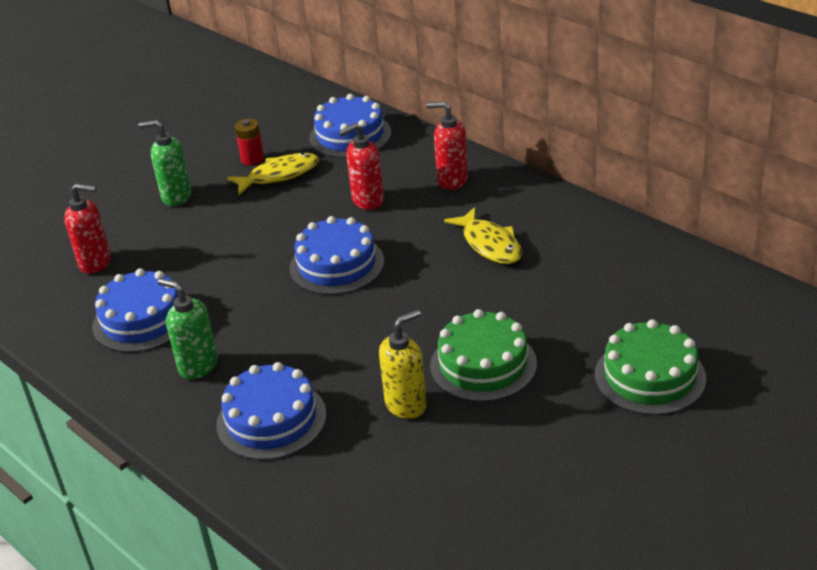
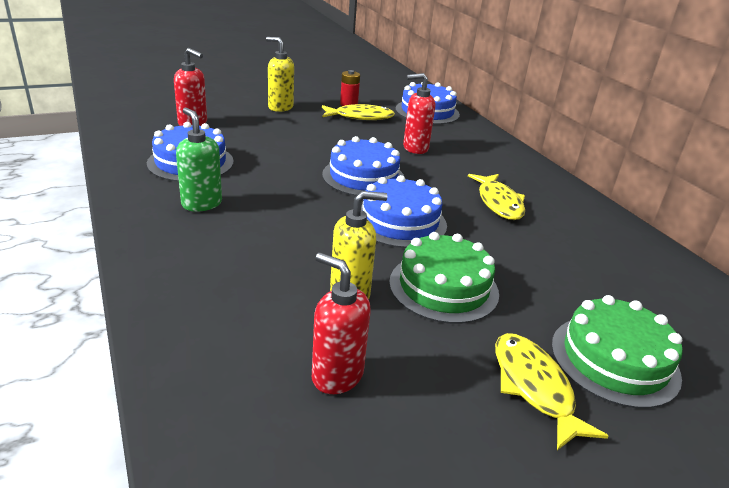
camera: 15 degrees right, 5 degrees down
green soap dispenser [138,120,192,206] -> yellow soap dispenser [266,37,294,112]
blue cake [217,362,327,460] -> blue cake moved to [361,175,447,248]
red soap dispenser [426,101,468,190] -> red soap dispenser moved to [312,253,371,394]
none -> yellow fish [495,333,609,450]

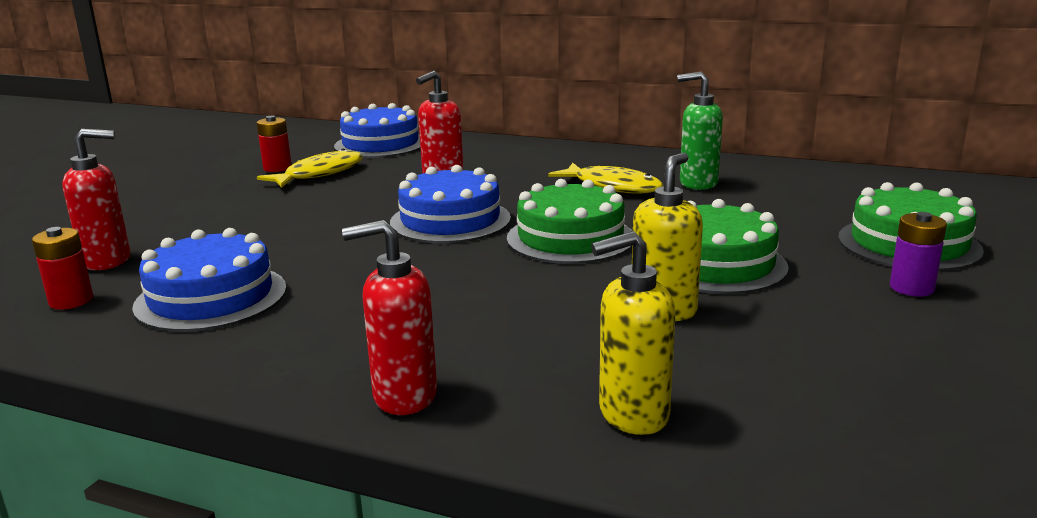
camera: 40 degrees left, 10 degrees down
green soap dispenser [176,108,222,212] -> green soap dispenser moved to [677,72,723,190]
yellow soap dispenser [266,37,294,112] -> yellow soap dispenser moved to [591,231,675,435]
red soap dispenser [312,253,371,394] -> red soap dispenser moved to [342,220,437,415]
blue cake [361,175,447,248] -> green cake [507,179,632,264]
yellow fish [495,333,609,450] -> purple battery [890,212,947,297]
none -> red battery [32,227,93,310]

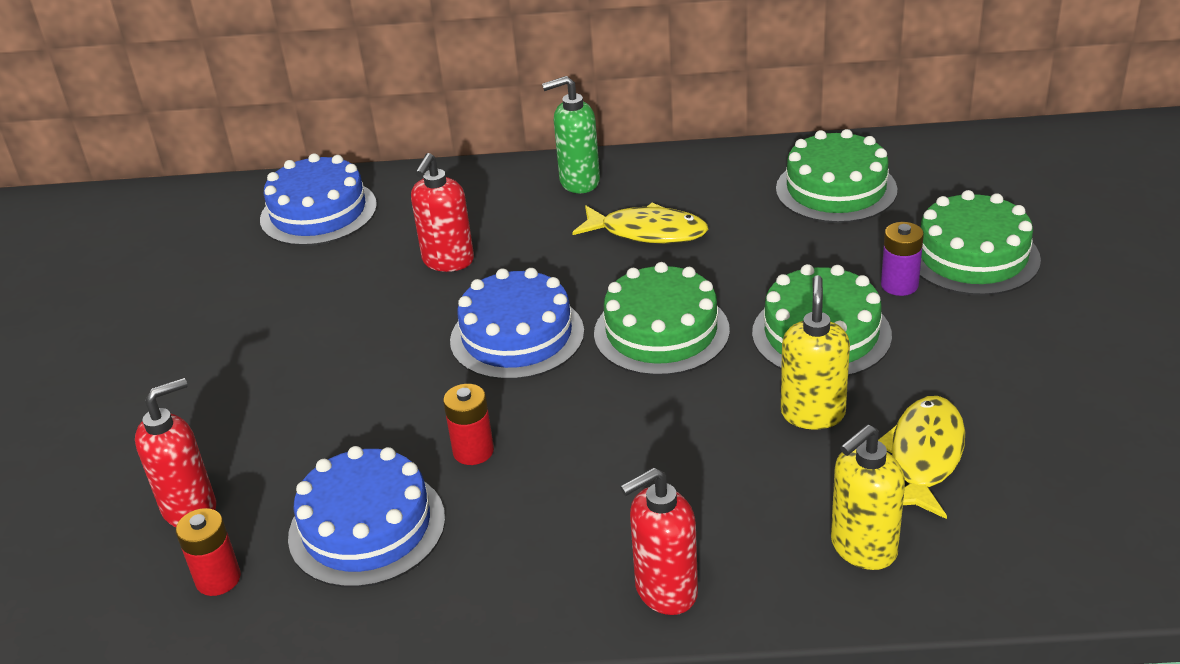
camera: 20 degrees left, 15 degrees up
red battery [257,116,292,172] -> red battery moved to [443,384,494,465]
yellow fish [257,149,363,188] -> yellow fish moved to [878,396,965,519]
green soap dispenser [677,72,723,190] -> green soap dispenser moved to [542,76,600,193]
purple battery [890,212,947,297] -> purple battery moved to [881,222,924,296]
none -> green cake [776,129,897,223]

